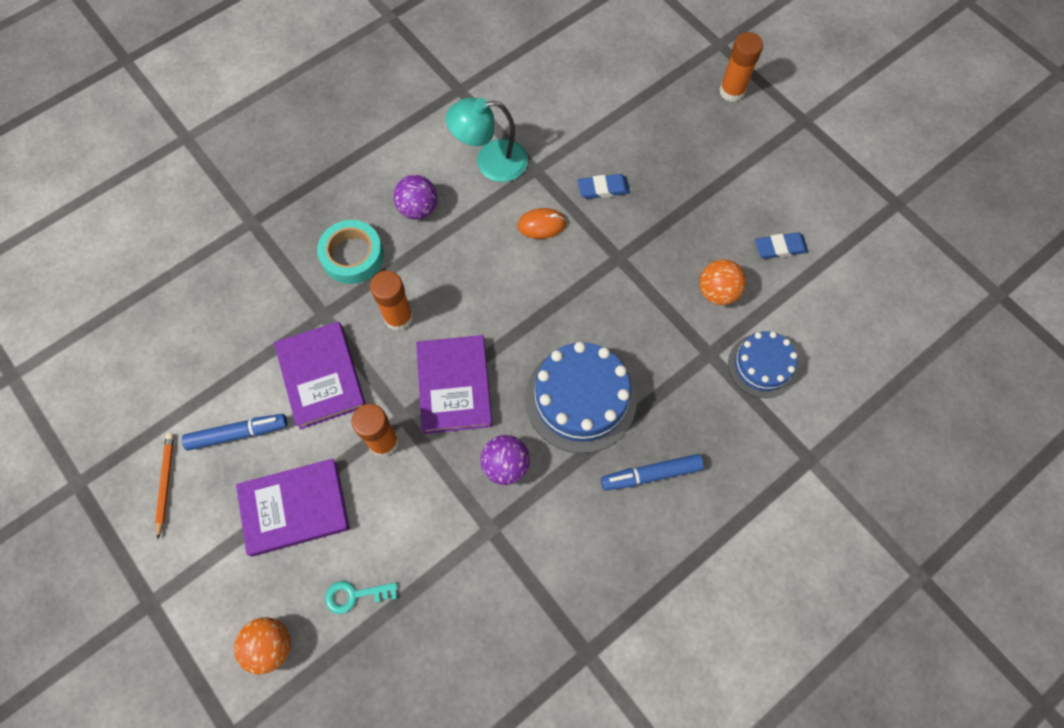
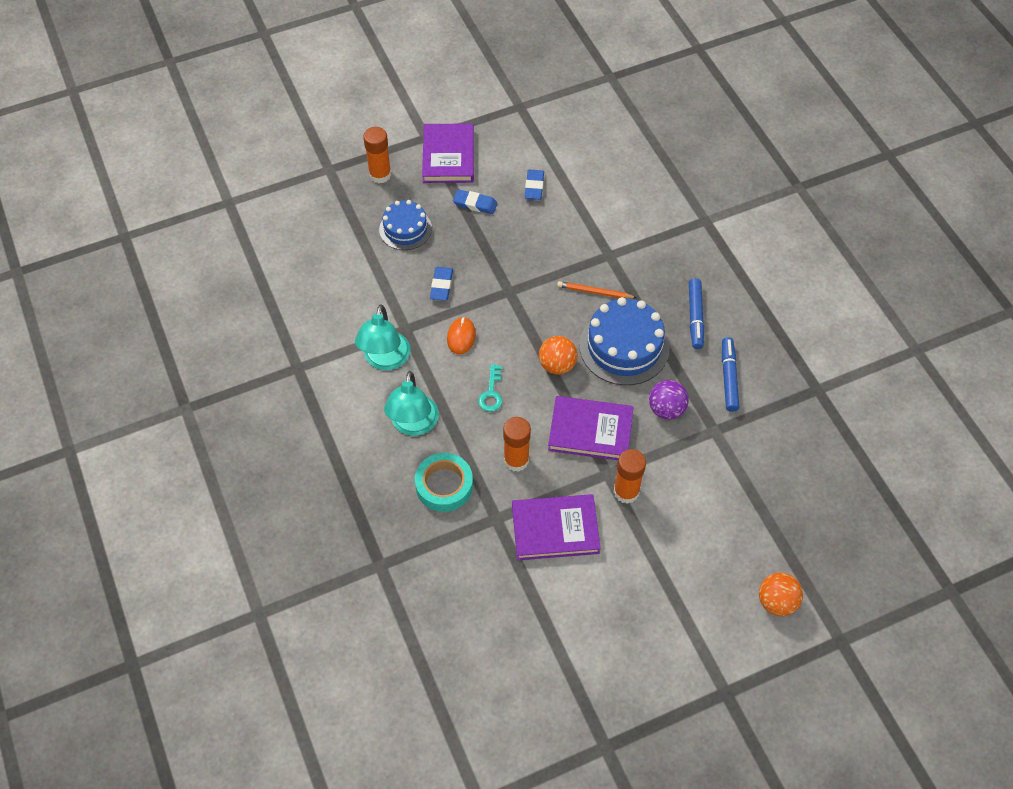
camera: 75 degrees left, 10 degrees down
orange pencil [155,433,174,539] -> orange pencil moved to [557,281,637,299]
blue marker [182,414,287,450] -> blue marker moved to [722,337,739,412]
purple book [236,458,350,557] -> purple book moved to [422,123,474,183]
turquoise key [325,581,398,614] -> turquoise key moved to [478,364,502,412]
purple ball [393,175,438,220] -> turquoise lamp [384,371,439,436]
orange ball [699,259,746,305] -> orange ball moved to [539,336,577,375]
blue cake [728,331,797,398] -> blue cake moved to [379,200,432,250]
none -> blue eraser [453,189,498,214]

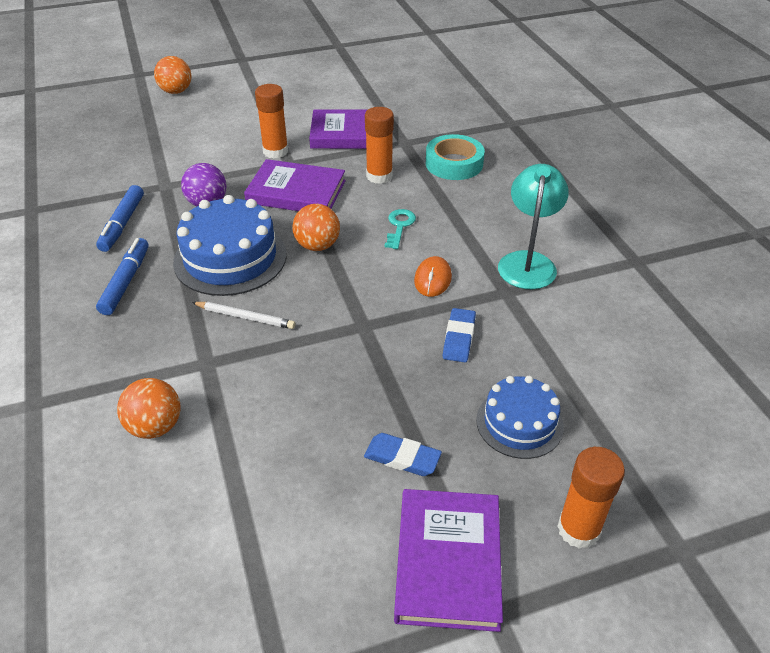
camera: 175 degrees left, 15 degrees down
turquoise lamp [384,371,439,436] -> none
blue eraser [525,169,544,200] -> none
orange pencil [557,281,637,299] -> white pencil [192,302,295,329]
none -> orange ball [117,378,181,439]

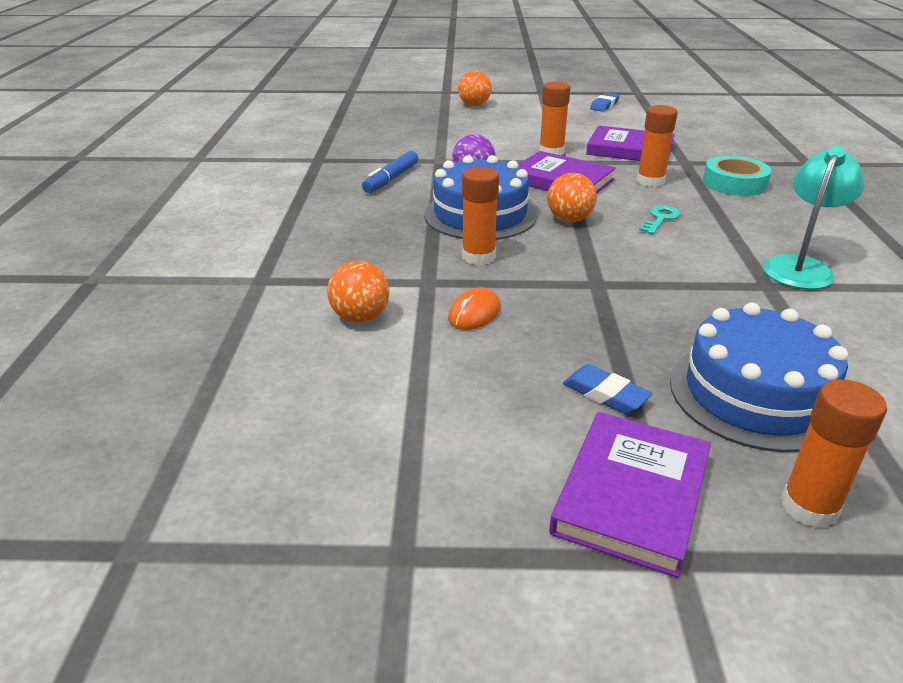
camera: 20 degrees right, 10 degrees down
blue marker [96,238,149,315] -> none
white pencil [192,302,295,329] -> orange glue stick [462,167,499,265]
orange mouse [414,256,452,297] -> orange mouse moved to [448,288,500,330]
blue eraser [443,308,476,362] -> blue eraser moved to [590,93,620,112]
blue cake [476,376,564,459] -> blue cake [670,302,848,452], size x1.61

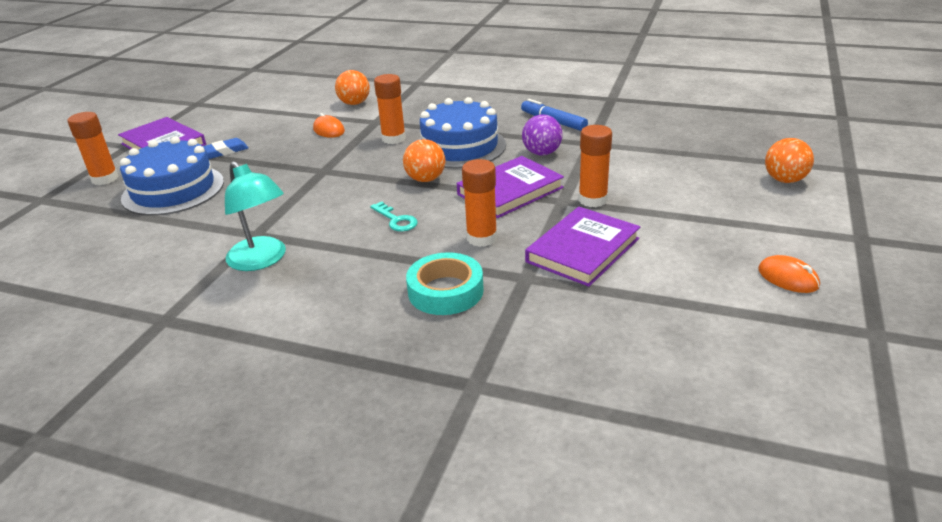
camera: 110 degrees right, 0 degrees up
blue eraser [590,93,620,112] -> orange mouse [758,255,820,293]

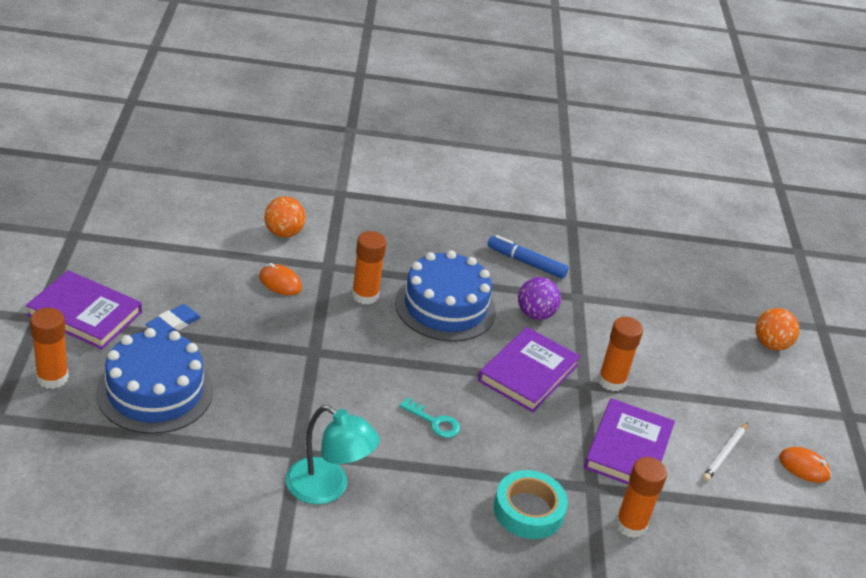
camera: 25 degrees left, 5 degrees up
orange ball [403,139,445,182] -> none
orange glue stick [462,159,497,247] -> orange glue stick moved to [615,457,667,538]
none -> white pencil [702,422,748,482]

